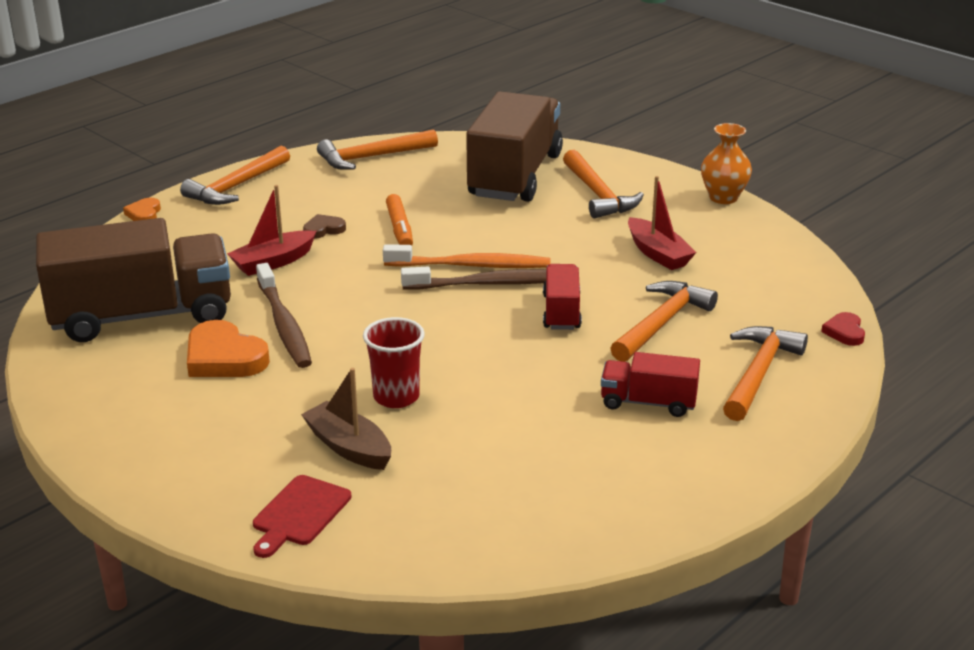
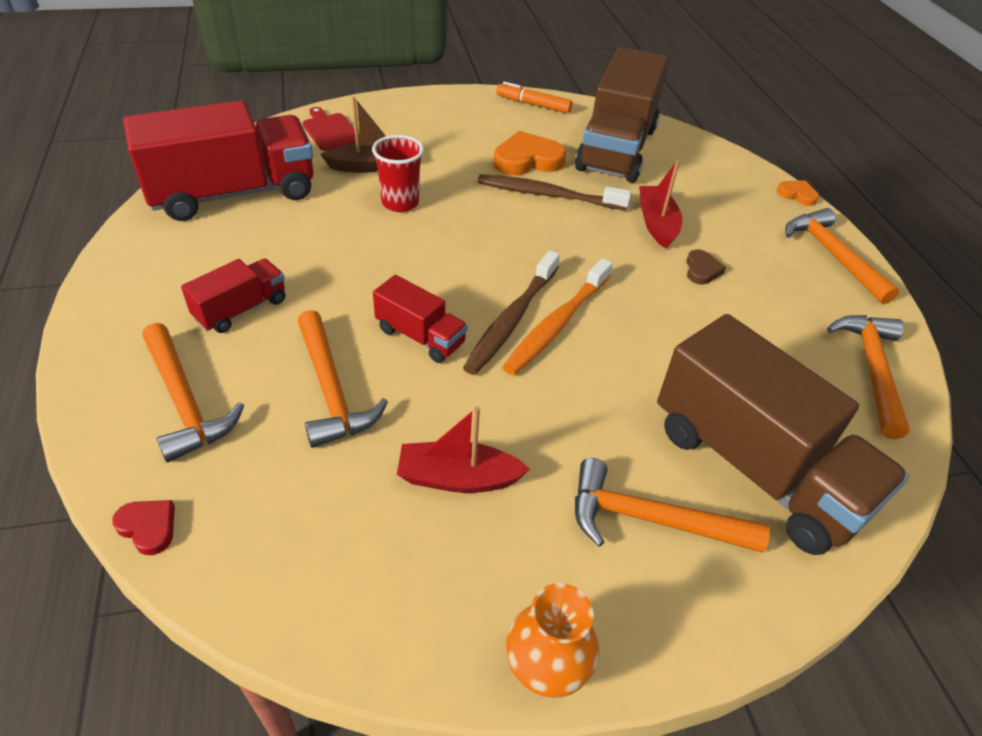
camera: 120 degrees right, 15 degrees up
orange marker [386,194,413,245] -> orange marker moved to [496,82,572,114]
none -> red truck [123,100,313,221]

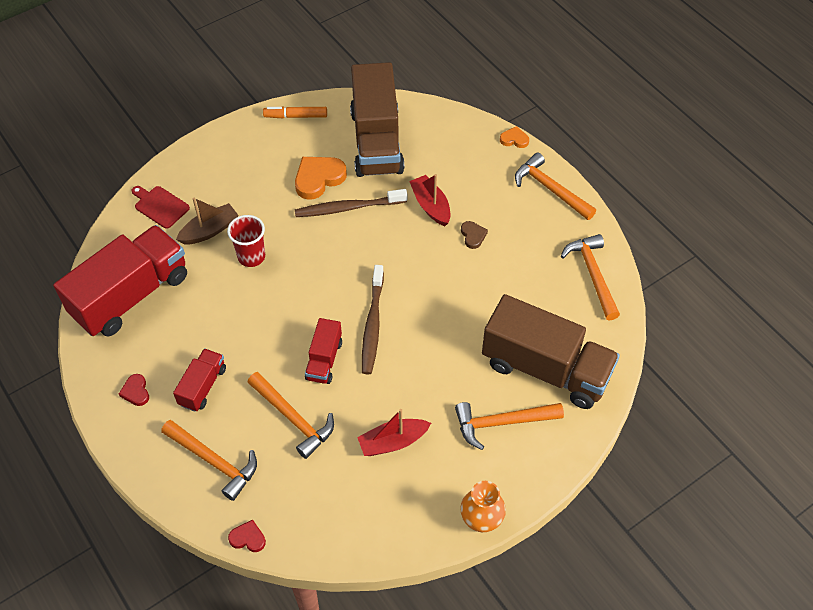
camera: 20 degrees left, 10 degrees up
red truck [373,275,468,363] -> red truck turned 90 degrees clockwise [305,318,342,384]
orange toothbrush [502,258,613,375] -> none
none -> red heart [119,374,149,406]

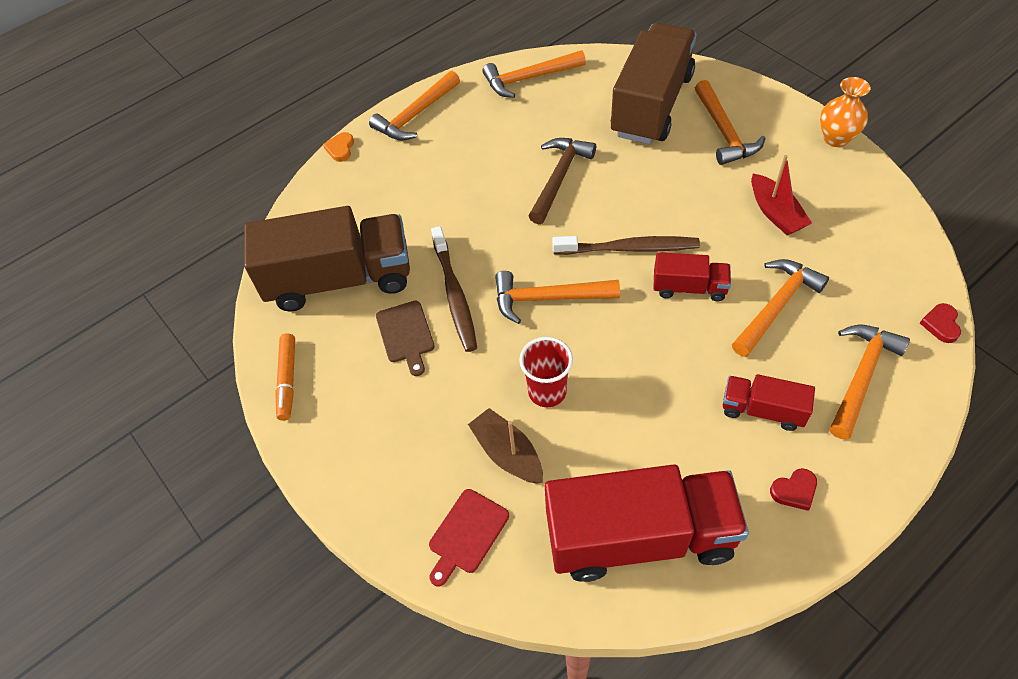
camera: 90 degrees left, 0 degrees up
red truck [53,225,187,336] -> red truck turned 135 degrees clockwise [545,465,749,582]
orange heart [295,157,347,200] -> brown cutting board [376,301,435,376]
red boat [409,174,450,226] -> none
brown heart [461,221,488,249] -> none
none -> orange hammer [495,271,620,324]
none -> brown hammer [529,138,596,224]

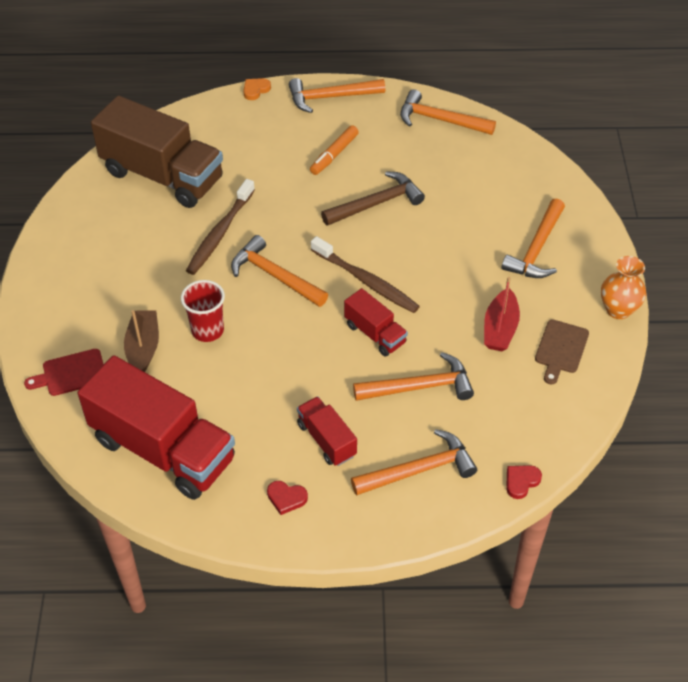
camera: 35 degrees right, 5 degrees down
orange marker [275,334,295,421] -> orange marker moved to [310,125,359,175]
brown cutting board [376,301,435,376] -> brown cutting board moved to [535,319,589,384]
brown truck [611,23,696,144] -> none

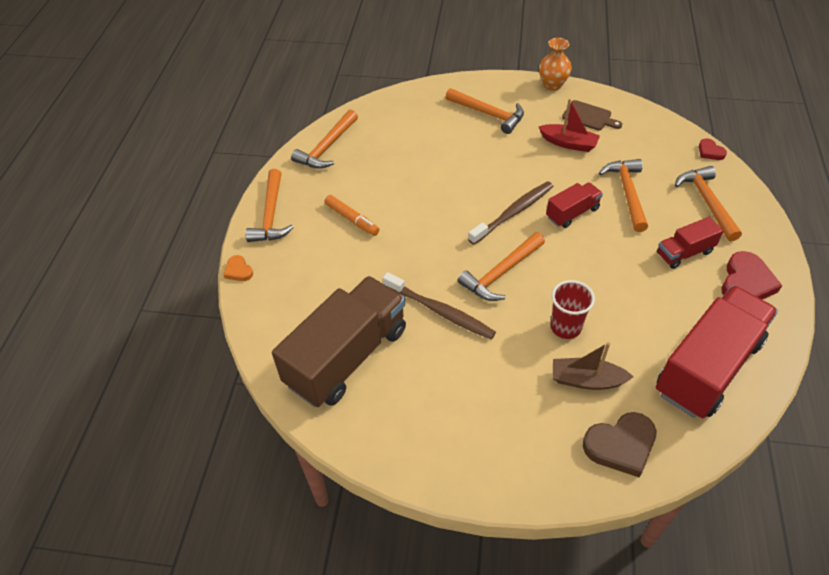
camera: 80 degrees left, 0 degrees up
red cutting board [24,349,104,396] -> brown heart [583,412,657,478]
red heart [267,481,308,515] -> red heart [721,251,782,299], size x1.87
brown hammer [321,171,425,226] -> none

